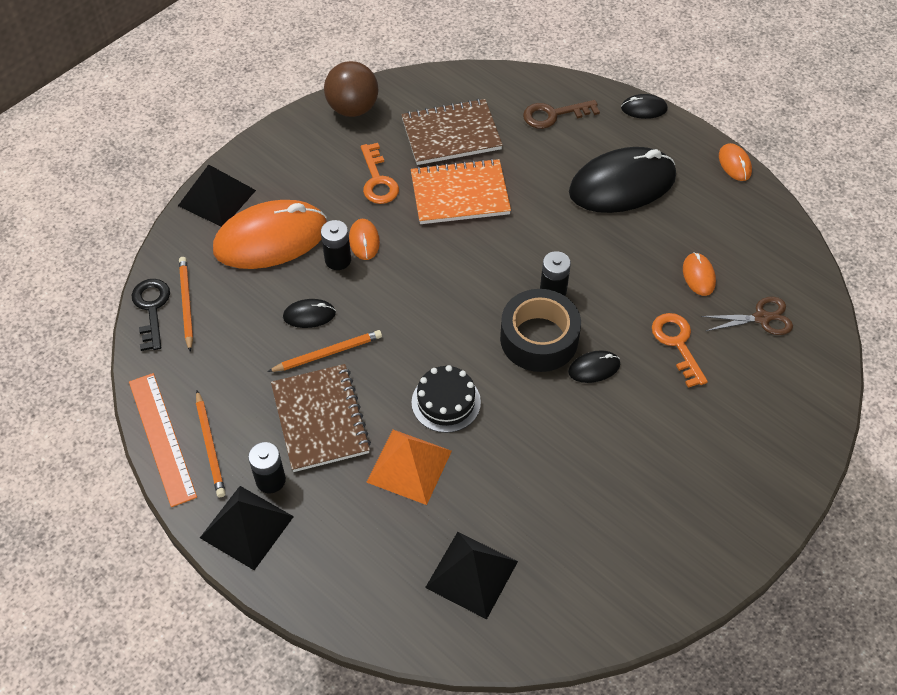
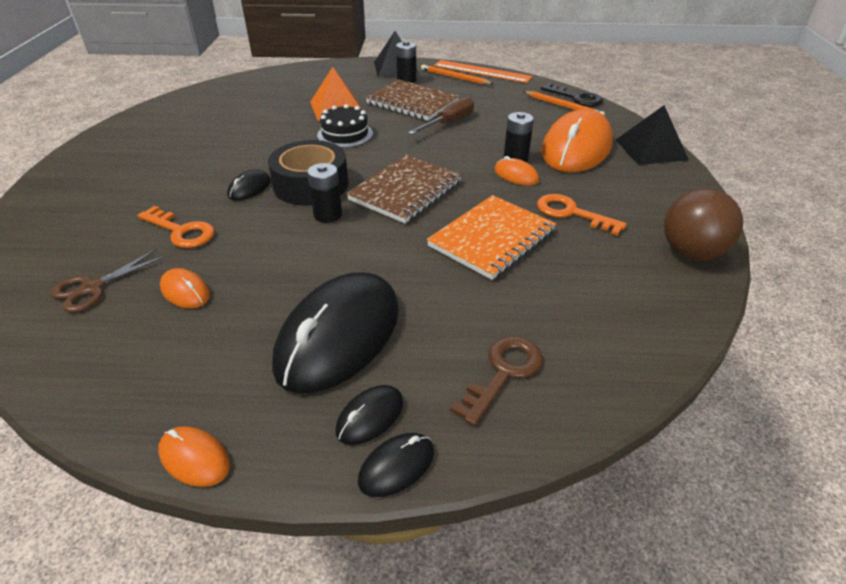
camera: 140 degrees right, 15 degrees down
orange pencil [267,330,382,372] -> brown screwdriver [408,97,474,135]
black mouse [283,299,336,328] -> black mouse moved to [335,385,404,445]
brown notebook [401,98,503,165] -> brown notebook moved to [346,155,462,223]
black pyramid [425,532,518,619] -> none

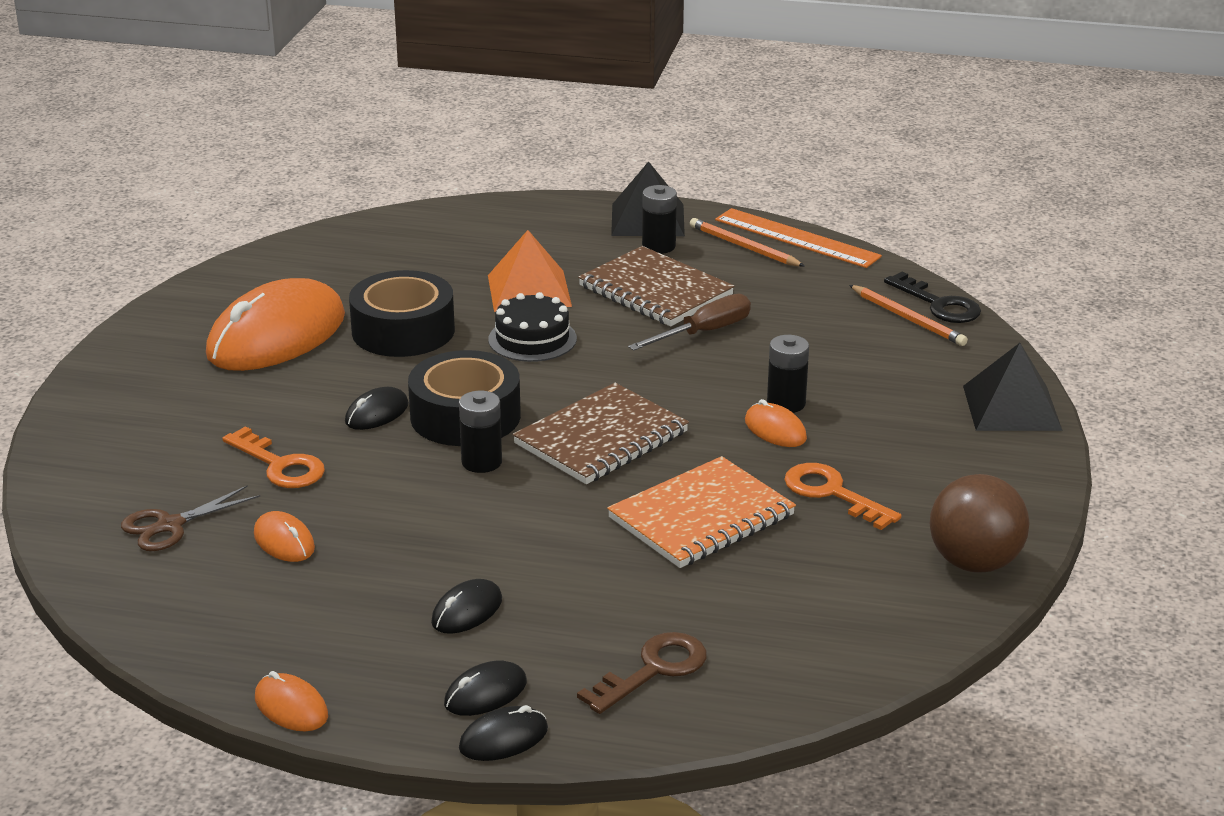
camera: 10 degrees right, 10 degrees down
black mouse [272,272,399,393] -> black mouse [431,579,502,634], size x0.43
orange mouse [541,109,613,172] -> orange mouse moved to [206,278,345,371]
none -> black tape [349,270,455,357]

